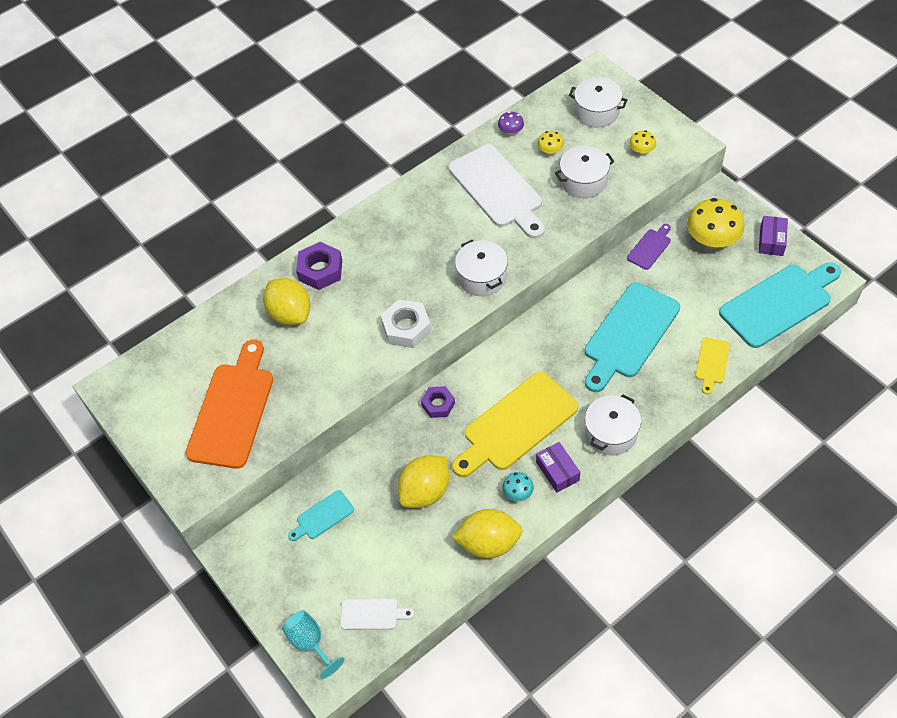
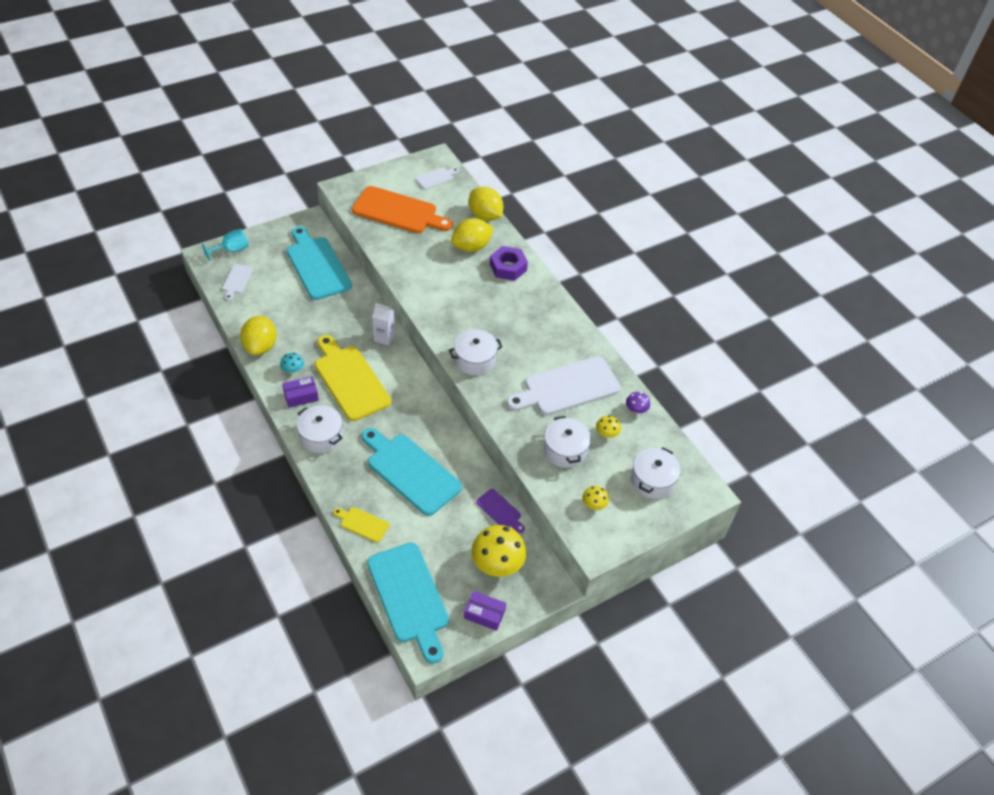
camera: 90 degrees right, 5 degrees down
turquoise cutting board [288,490,354,541] -> turquoise cutting board [287,226,352,300], size x2.13
white nut [381,299,431,348] -> none
yellow lemon [398,456,449,508] -> yellow lemon moved to [469,187,503,221]
purple nut [421,386,455,418] -> white carton [373,303,395,346]
none -> white cutting board [416,168,459,190]

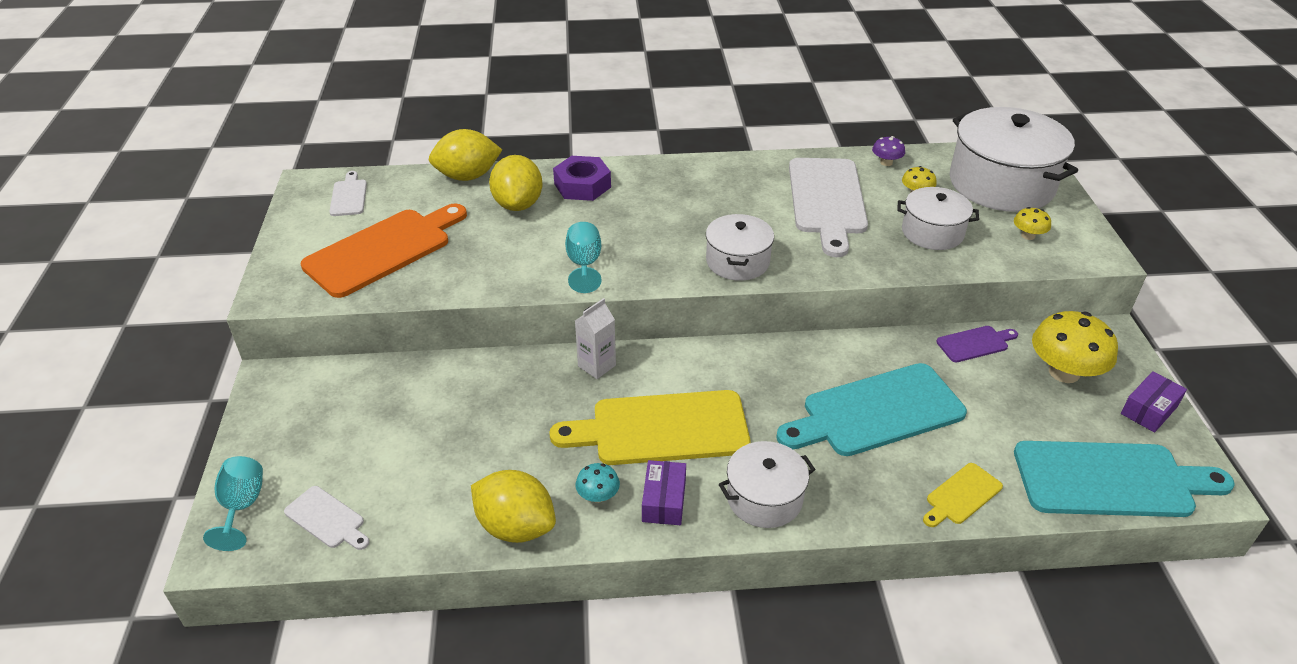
camera: 60 degrees left, 10 degrees down
turquoise cutting board [287,226,352,300] -> none
white pot [631,448,681,499] -> white pot [950,107,1078,212], size x1.80
none -> turquoise goblet [565,222,601,293]

